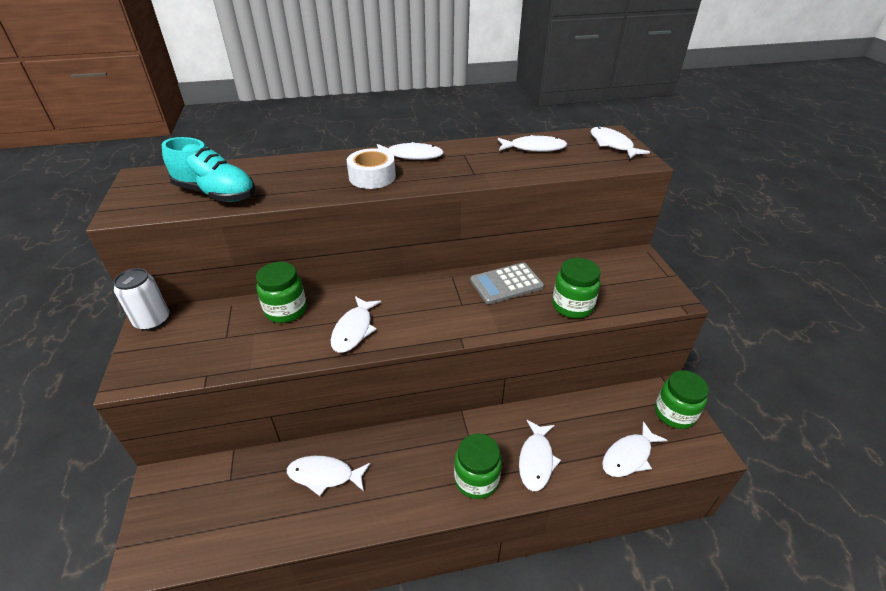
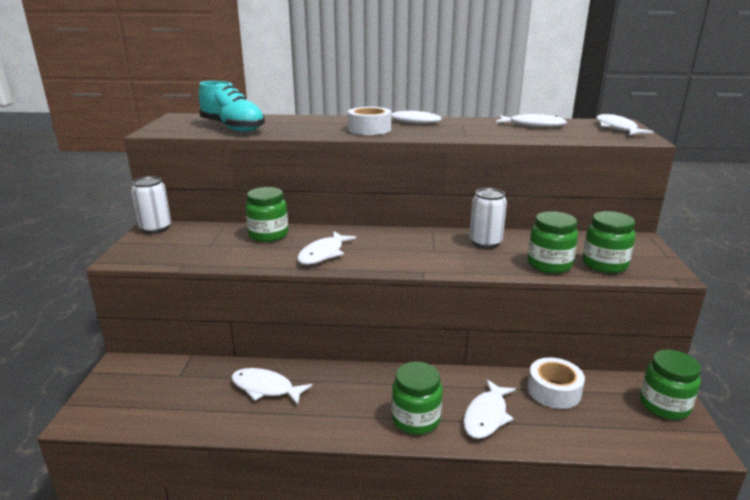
camera: 15 degrees right, 15 degrees down
grey calculator [470,262,544,304] -> white can [469,188,507,248]
white fish [602,421,667,477] -> none
none -> white tape [528,357,585,409]
none -> green jar [583,211,636,273]

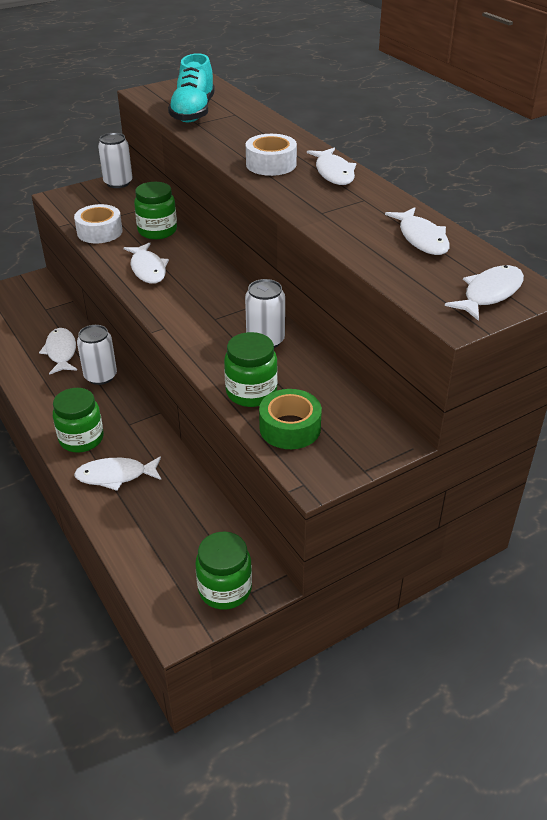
camera: 55 degrees right, 15 degrees up
white fish [297,231,356,265] -> white fish turned 105 degrees counterclockwise [124,242,169,284]
white tape [528,357,585,409] -> white tape moved to [74,204,122,243]
green jar [583,211,636,273] -> green tape [259,389,322,449]
none -> white can [77,325,117,385]

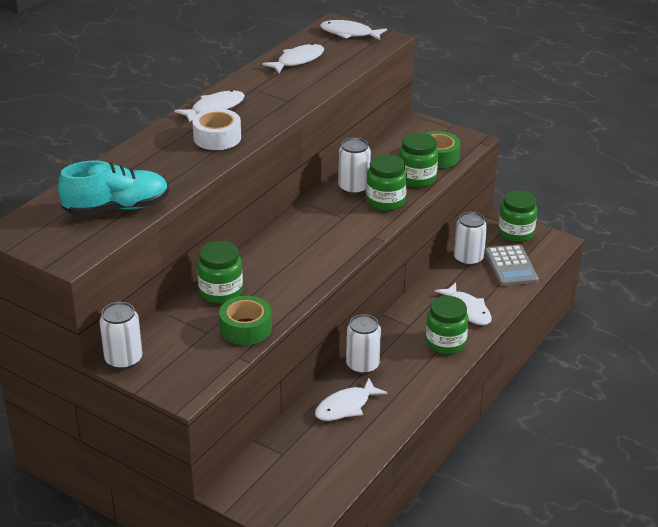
camera: 115 degrees left, 5 degrees down
white tape [74,204,122,243] -> green tape [219,296,272,345]
white fish [124,242,169,284] -> none
none -> green jar [366,154,407,211]
none -> white can [454,212,487,266]
none -> grey calculator [485,245,539,286]

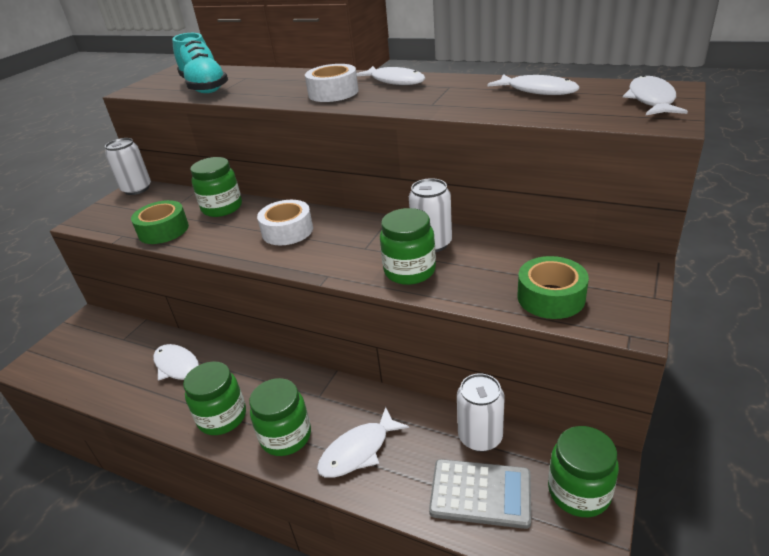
camera: 85 degrees right, 0 degrees up
white can [346,314,381,374] -> none
green jar [399,133,438,187] -> green jar moved to [183,361,246,435]
grey calculator [485,245,539,286] -> grey calculator turned 150 degrees counterclockwise [429,459,531,529]
none -> white tape [257,200,313,245]

